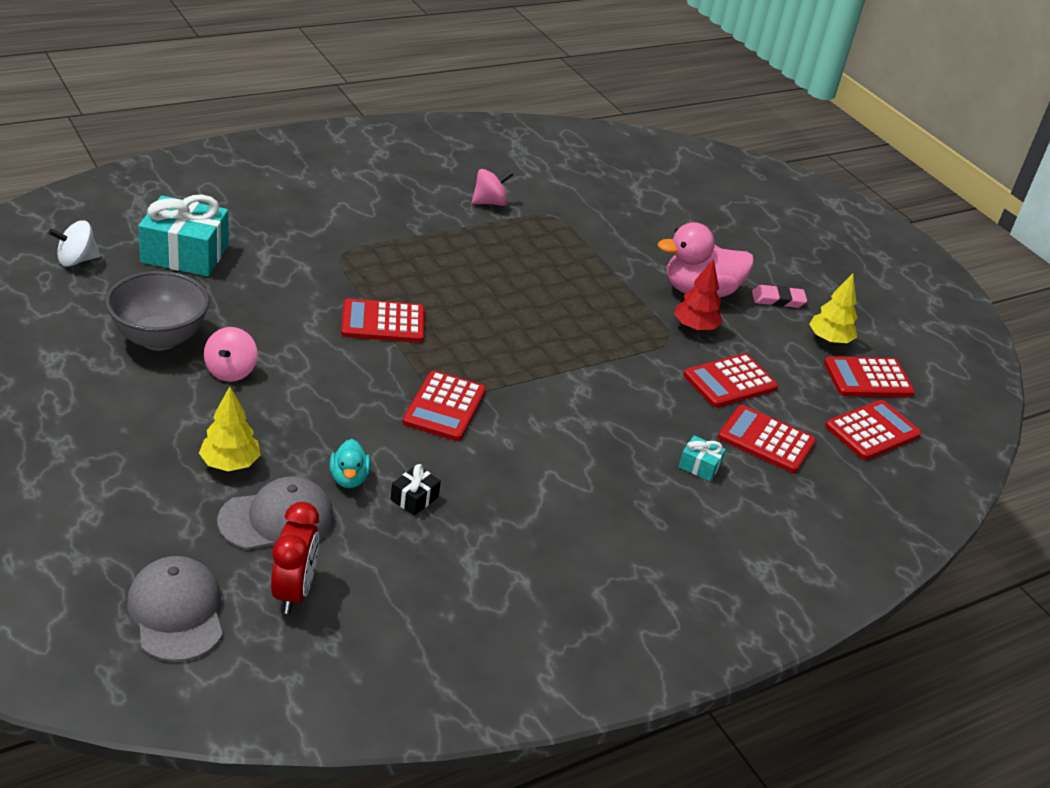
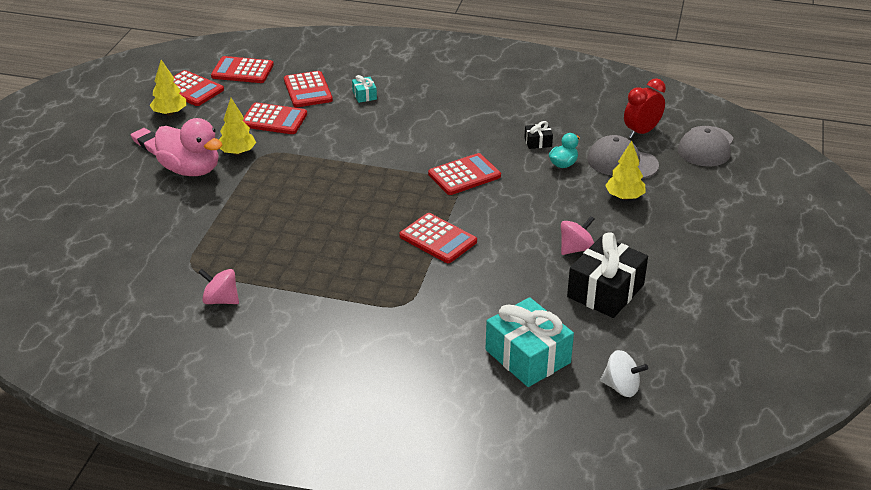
camera: 130 degrees left, 0 degrees up
grey bowl [105,271,210,351] -> black gift [567,232,648,318]
red tree [674,259,723,331] -> yellow tree [219,98,256,155]

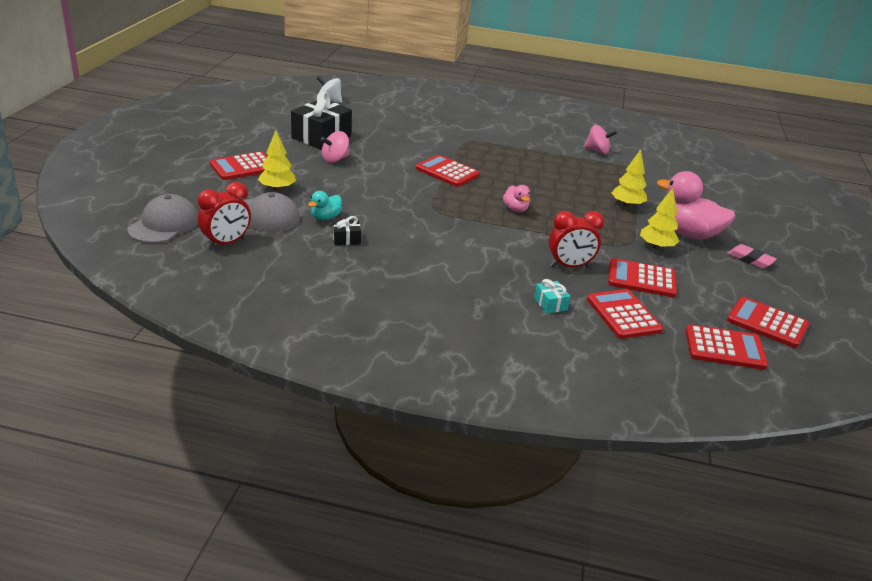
camera: 175 degrees right, 5 degrees down
yellow tree [149,60,186,116] -> yellow tree moved to [611,149,647,207]
red calculator [428,153,501,195] -> red calculator moved to [210,151,267,180]
turquoise gift [486,297,574,387] -> none
none -> pink duck [503,185,530,212]
none -> red clock [549,211,604,267]

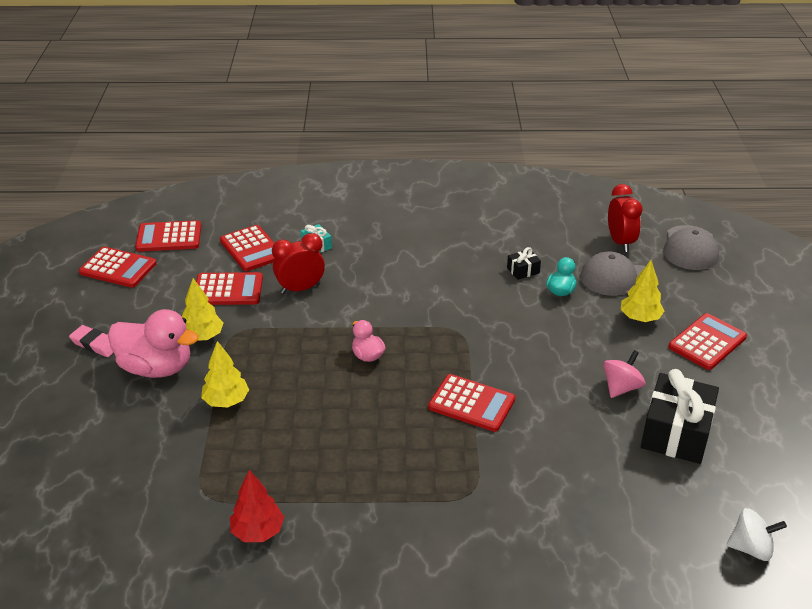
camera: 170 degrees right, 5 degrees up
red clock [198,182,251,249] -> red clock turned 135 degrees clockwise [608,184,642,252]
pink spinning top [584,125,617,154] -> red tree [230,470,284,542]

